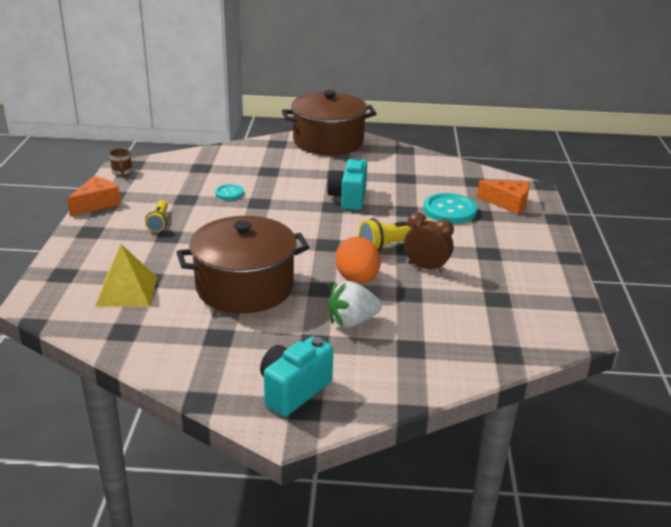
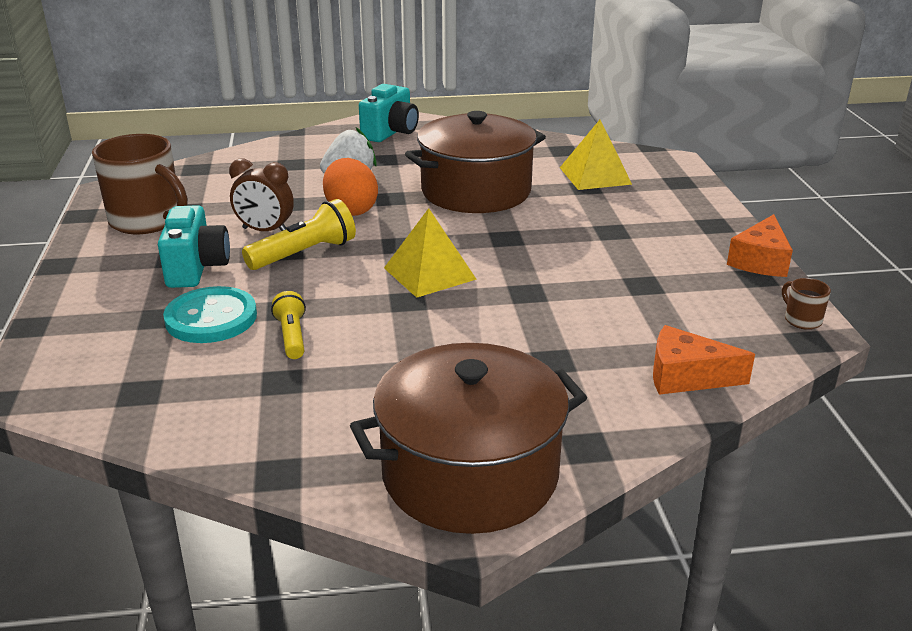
camera: 170 degrees right, 0 degrees up
yellow flashlight [145,200,168,232] -> yellow flashlight moved to [271,291,306,359]
turquoise button [215,184,244,200] -> none
turquoise camera [327,157,367,210] -> turquoise camera moved to [158,205,230,288]
orange cheese [477,180,529,214] -> orange cheese moved to [653,325,755,395]
none -> brown mug [92,134,188,234]
none -> yellow pyramid [384,208,477,298]

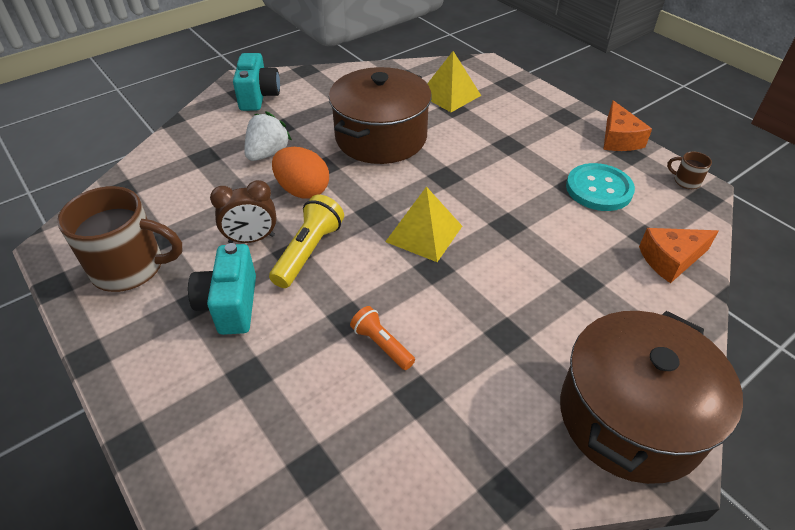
camera: 30 degrees left, 15 degrees up
turquoise camera [158,205,230,288] -> turquoise camera turned 150 degrees counterclockwise [188,243,256,335]
turquoise button [163,286,257,343] -> turquoise button moved to [566,163,635,211]
yellow flashlight [271,291,306,359] -> orange flashlight [350,306,415,370]

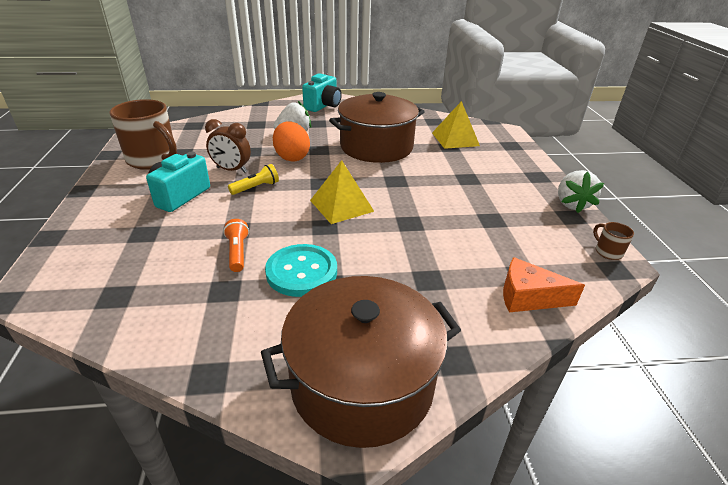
camera: 30 degrees right, 10 degrees down
yellow flashlight [269,195,344,288] -> yellow flashlight [228,164,279,195], size x0.63
turquoise button [566,163,635,211] -> turquoise button moved to [265,244,337,297]
orange cheese [603,100,652,151] -> white strawberry [558,170,604,213]

